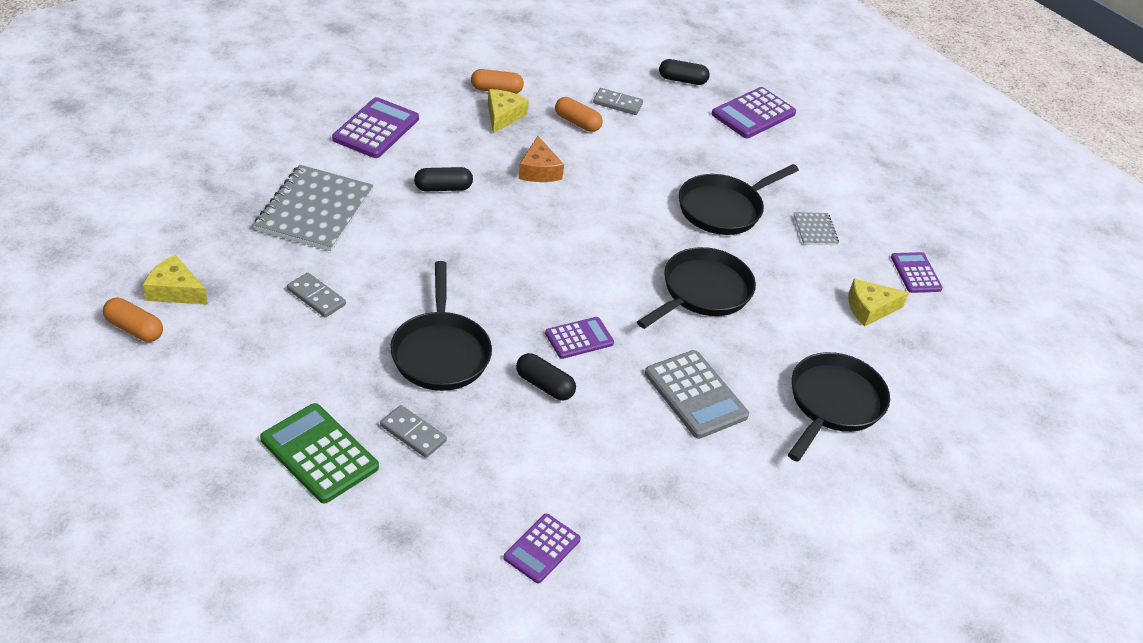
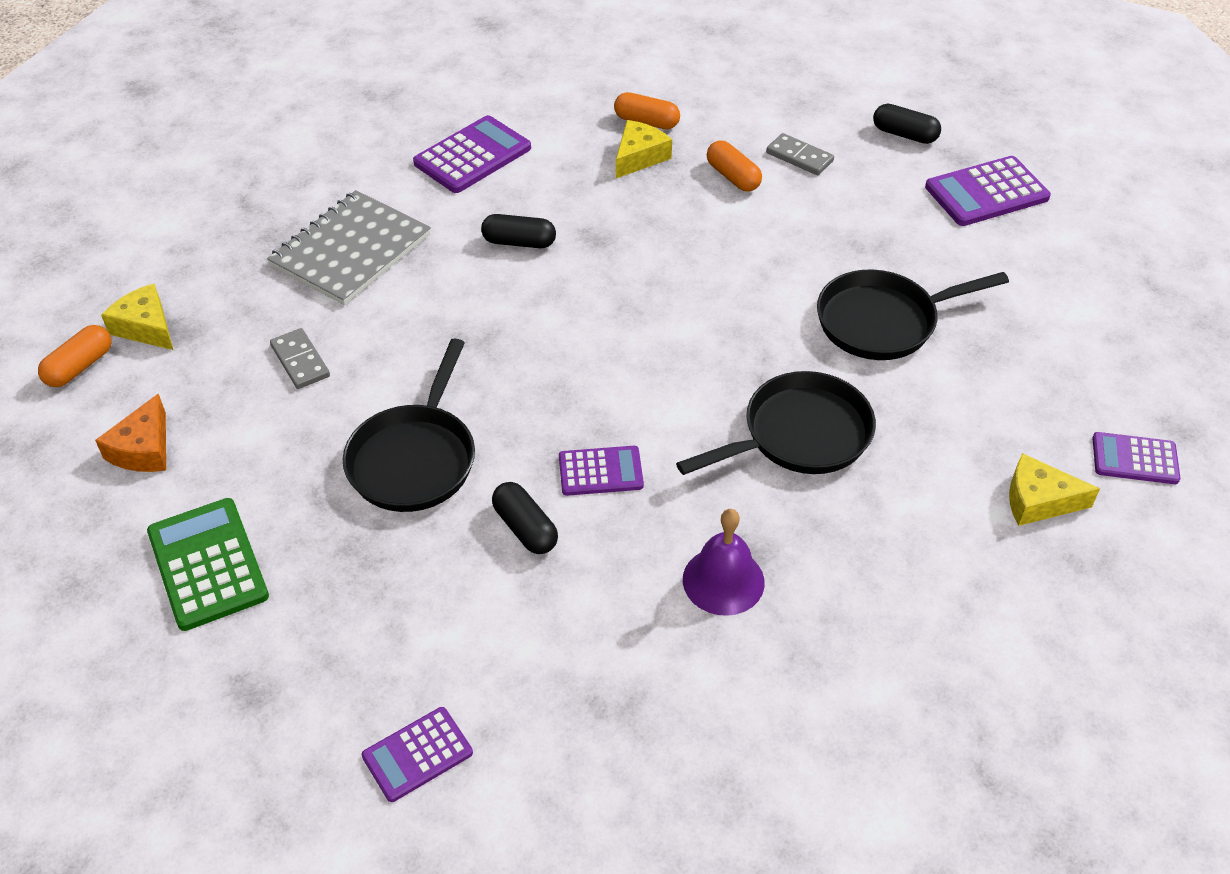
camera: 25 degrees right, 5 degrees up
orange capsule [103,298,163,342] -> orange capsule turned 75 degrees clockwise [38,325,111,387]
grey domino [380,405,447,458] -> none
orange cheese [518,136,564,182] -> orange cheese moved to [95,394,166,472]
grey calculator [645,350,749,439] -> purple bell [683,509,765,616]
black pan [788,352,890,462] -> none
grey notebook [793,212,839,245] -> none
purple calculator [891,252,943,293] -> purple calculator turned 90 degrees counterclockwise [1092,432,1180,484]

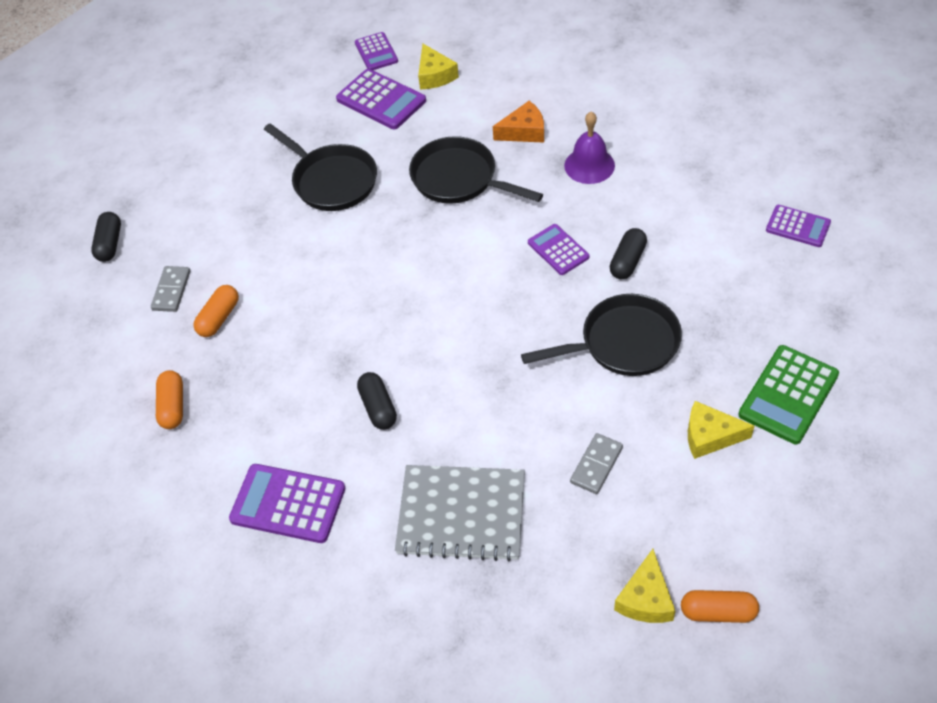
camera: 115 degrees left, 5 degrees up
orange cheese [95,394,166,472] -> orange cheese moved to [493,101,544,143]
yellow cheese [616,120,672,178] -> yellow cheese moved to [688,401,754,459]
purple calculator [925,156,1051,226] -> purple calculator moved to [336,69,426,129]

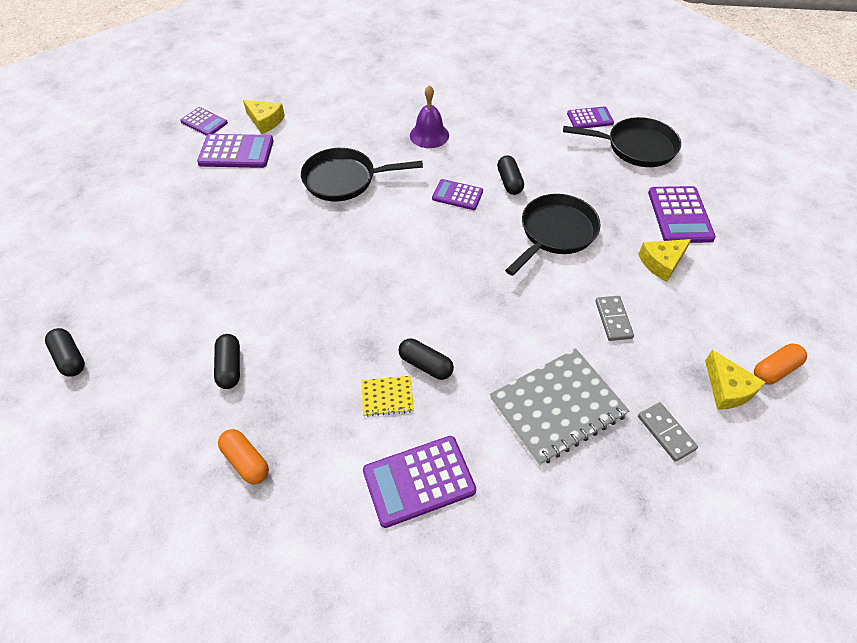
camera: 40 degrees left, 0 degrees up
grey domino [151,266,190,312] -> grey domino moved to [638,402,698,462]
orange capsule [193,285,239,337] -> black capsule [214,334,240,389]
black pan [264,123,377,211] -> black pan moved to [563,117,681,167]
orange cheese [493,101,544,143] -> none
green calculator [738,345,839,444] -> purple calculator [648,186,716,243]
none -> yellow notebook [361,376,414,417]

